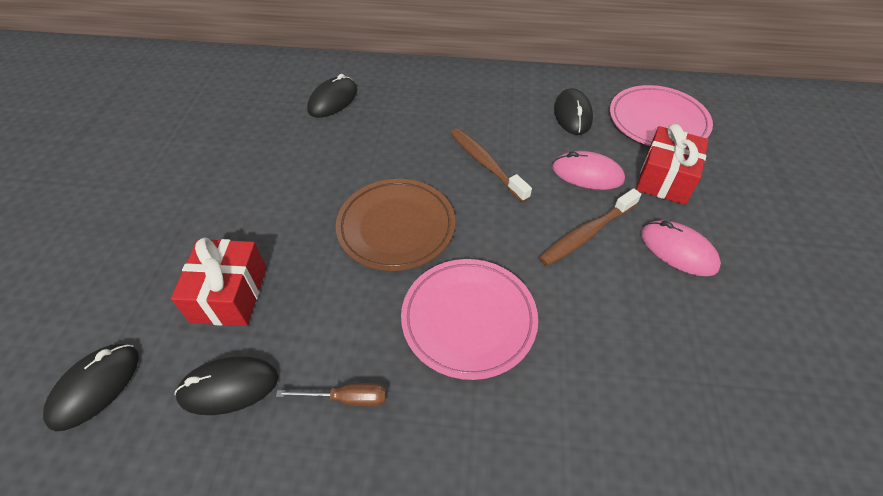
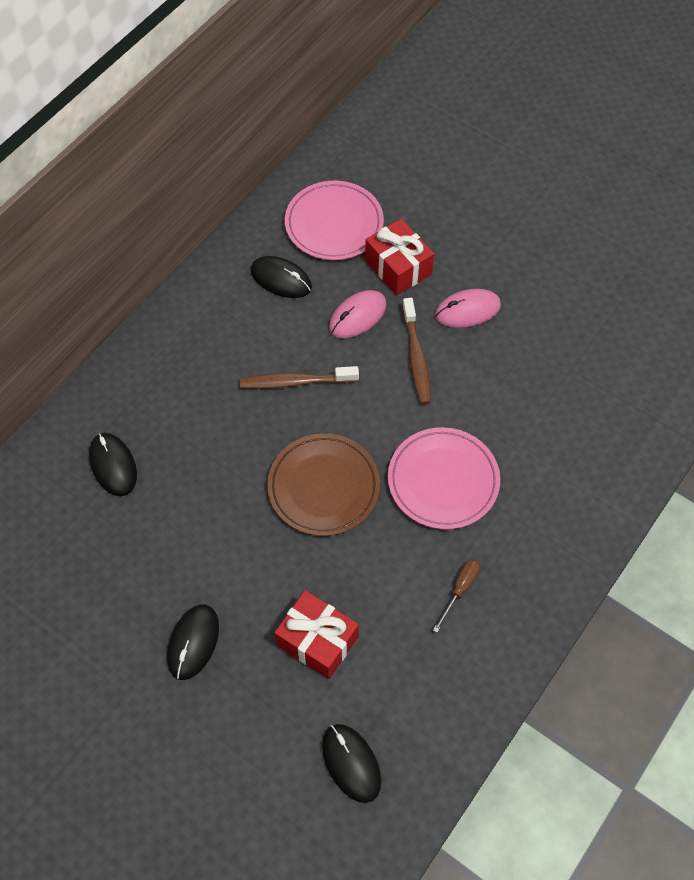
camera: 60 degrees left, 10 degrees up
black mouse [175,356,278,415] -> black mouse moved to [167,604,219,680]

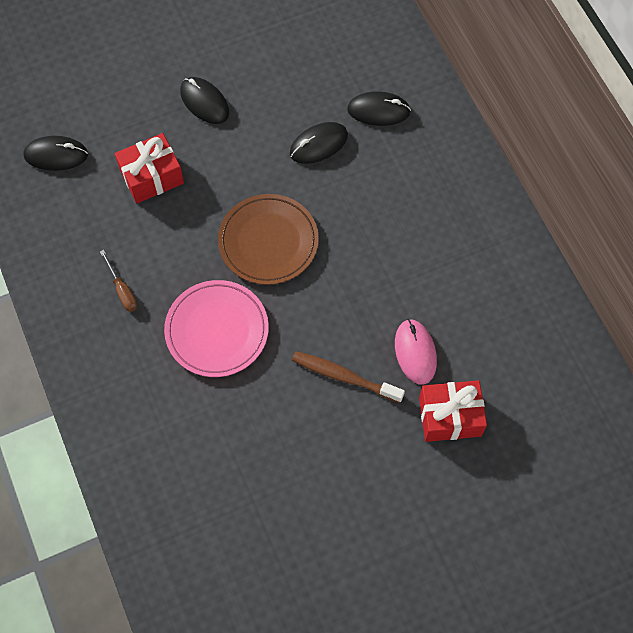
camera: 120 degrees right, 5 degrees up
brown toothbrush [240,366,359,389] -> none
black mouse [251,256,312,298] -> black mouse moved to [290,122,348,164]
pink plate [285,181,384,260] -> none
pink mouse [435,289,501,328] -> none

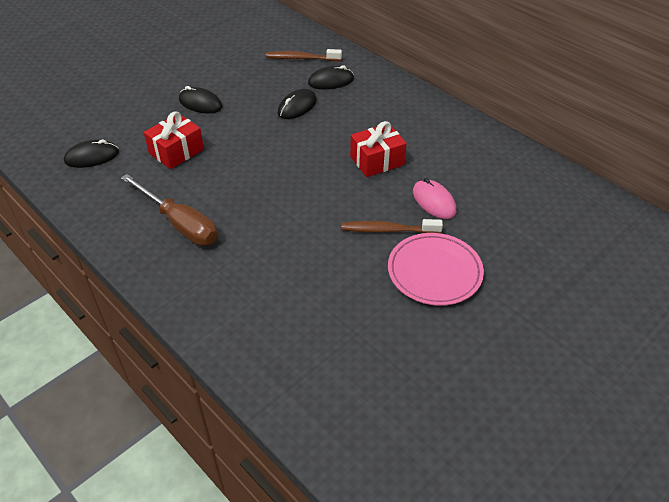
camera: 20 degrees left, 20 degrees down
brown screwdriver [100,250,137,312] -> brown screwdriver [121,174,218,245], size x2.12
pink plate [164,280,269,377] -> pink plate moved to [388,233,484,306]
brown plate [218,194,319,285] -> none
red gift [419,380,487,442] -> red gift moved to [350,121,407,177]
none -> brown toothbrush [265,49,342,61]

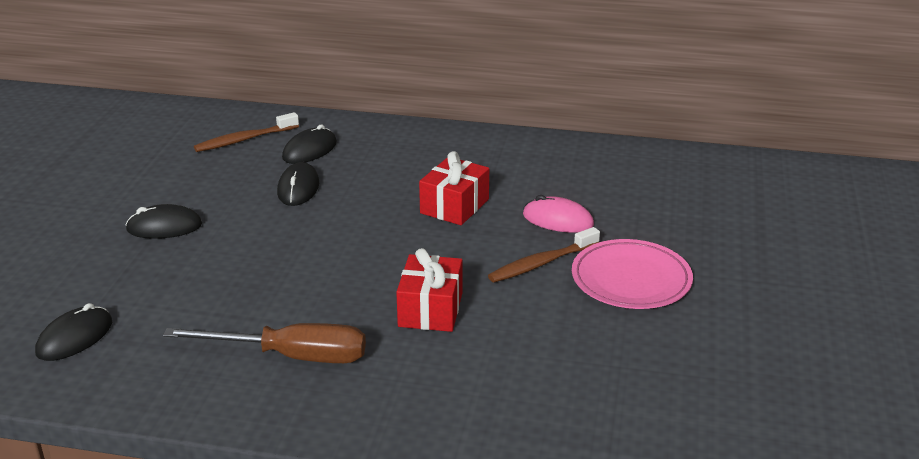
camera: 35 degrees left, 15 degrees down
red gift [144,111,204,169] -> red gift moved to [396,248,463,332]

